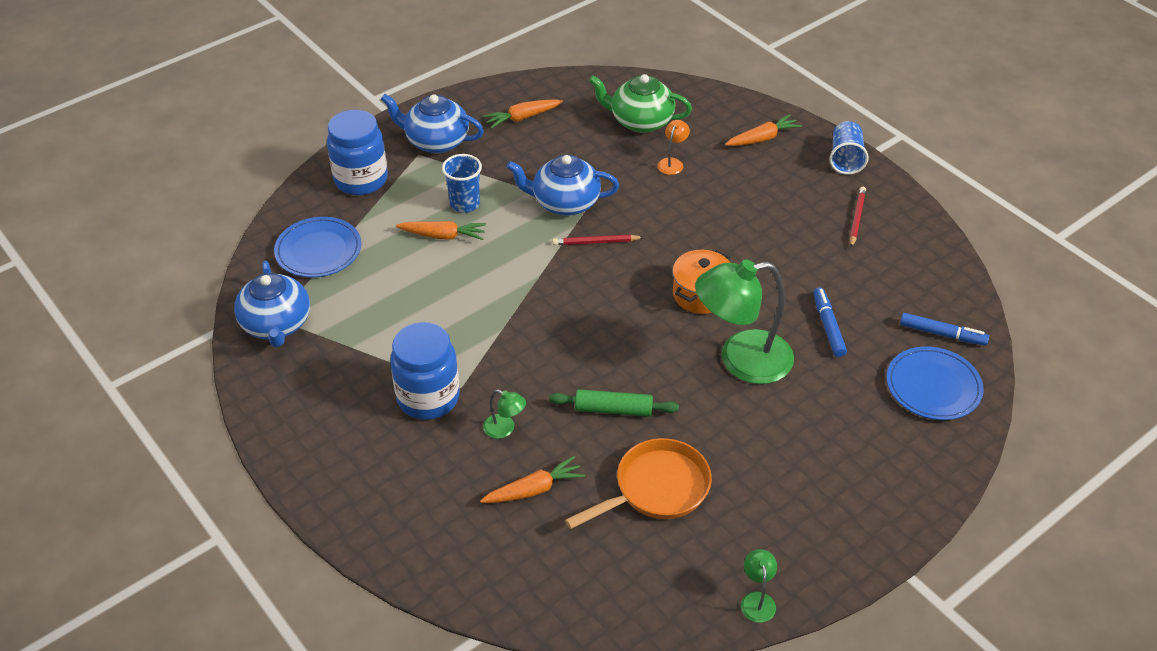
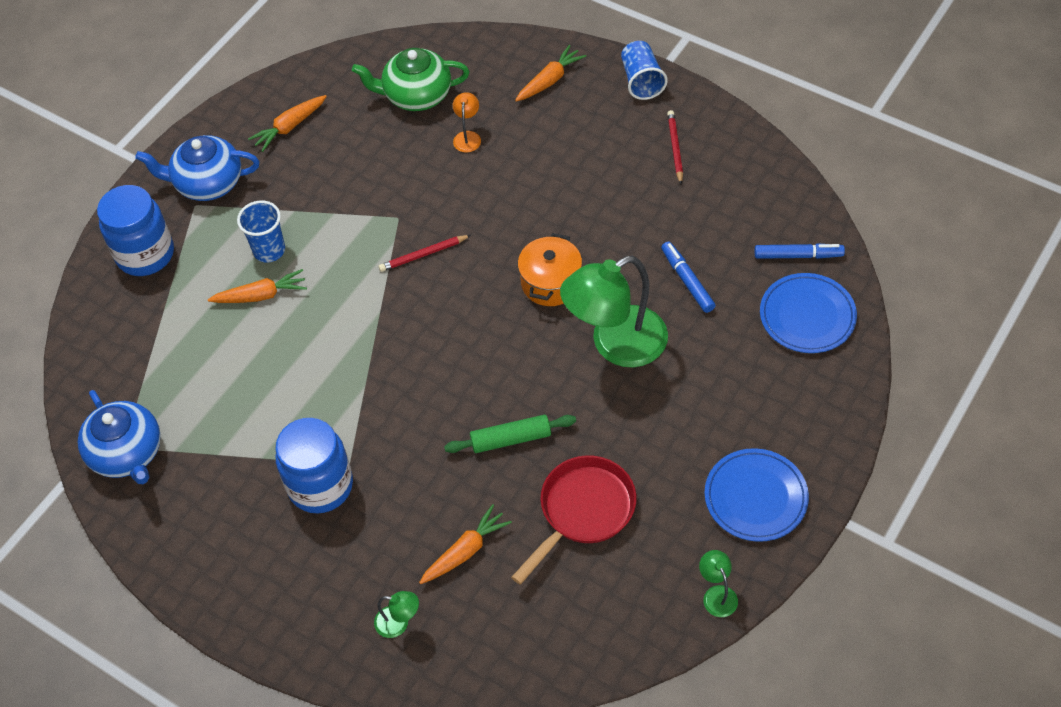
camera: 15 degrees left, 10 degrees up
blue plate [274,217,361,277] -> blue plate moved to [704,448,809,542]
green lamp [483,390,526,439] -> green lamp moved to [374,591,419,638]
blue teapot [507,155,619,216] -> none
orange pan [565,438,712,529] -> red pan [511,455,636,584]

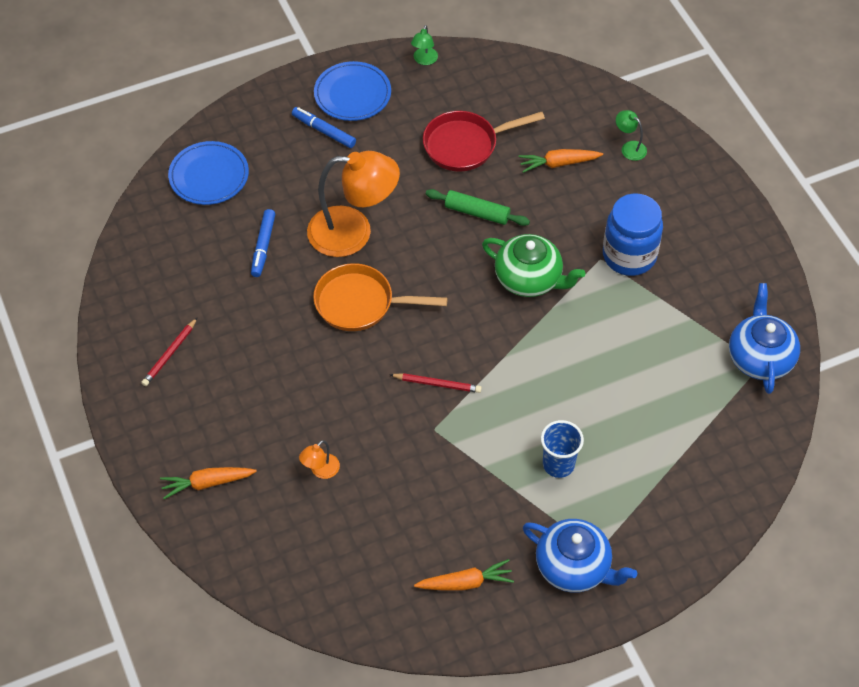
camera: 150 degrees left, 0 degrees up
blue jar [97,185,174,276] -> none
orange carrot [208,269,307,303] -> none
green teapot [352,48,469,111] -> green teapot moved to [482,234,585,297]
orange pot [518,233,582,306] -> orange pan [313,263,448,331]
green lamp [560,256,668,367] -> orange lamp [307,151,400,257]
blue cup [621,41,668,100] -> none
blue marker [755,243,845,259] -> blue marker moved to [292,107,356,148]

